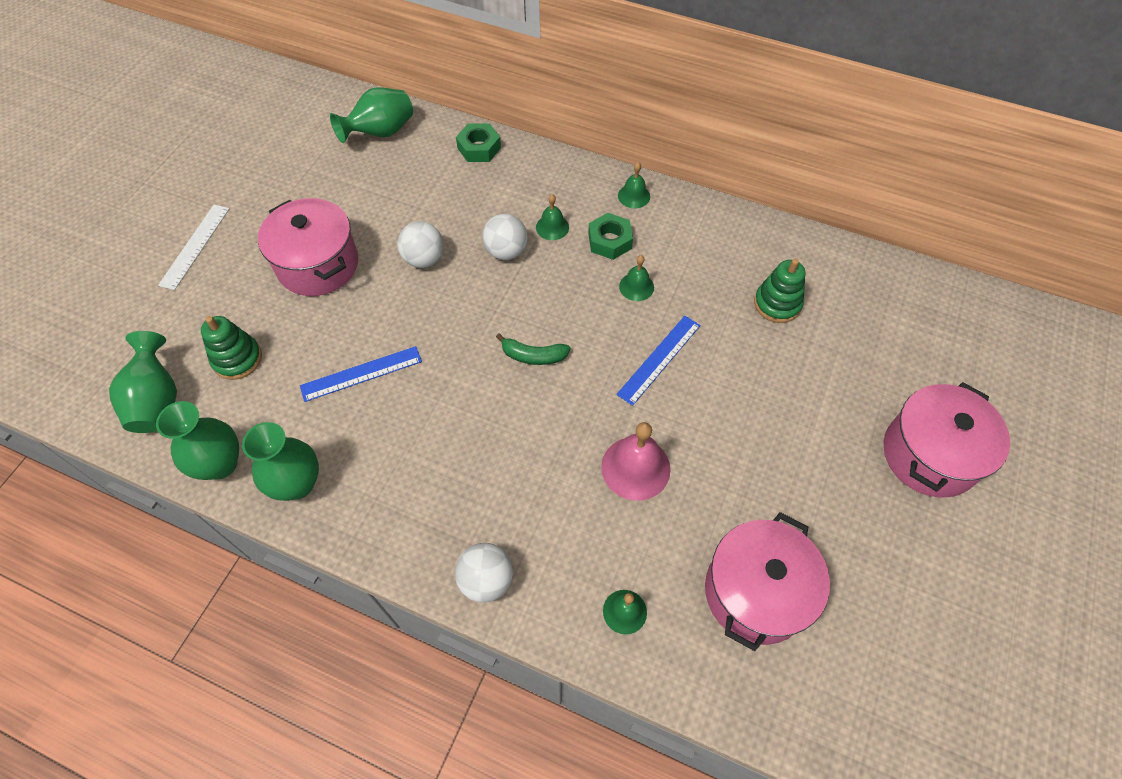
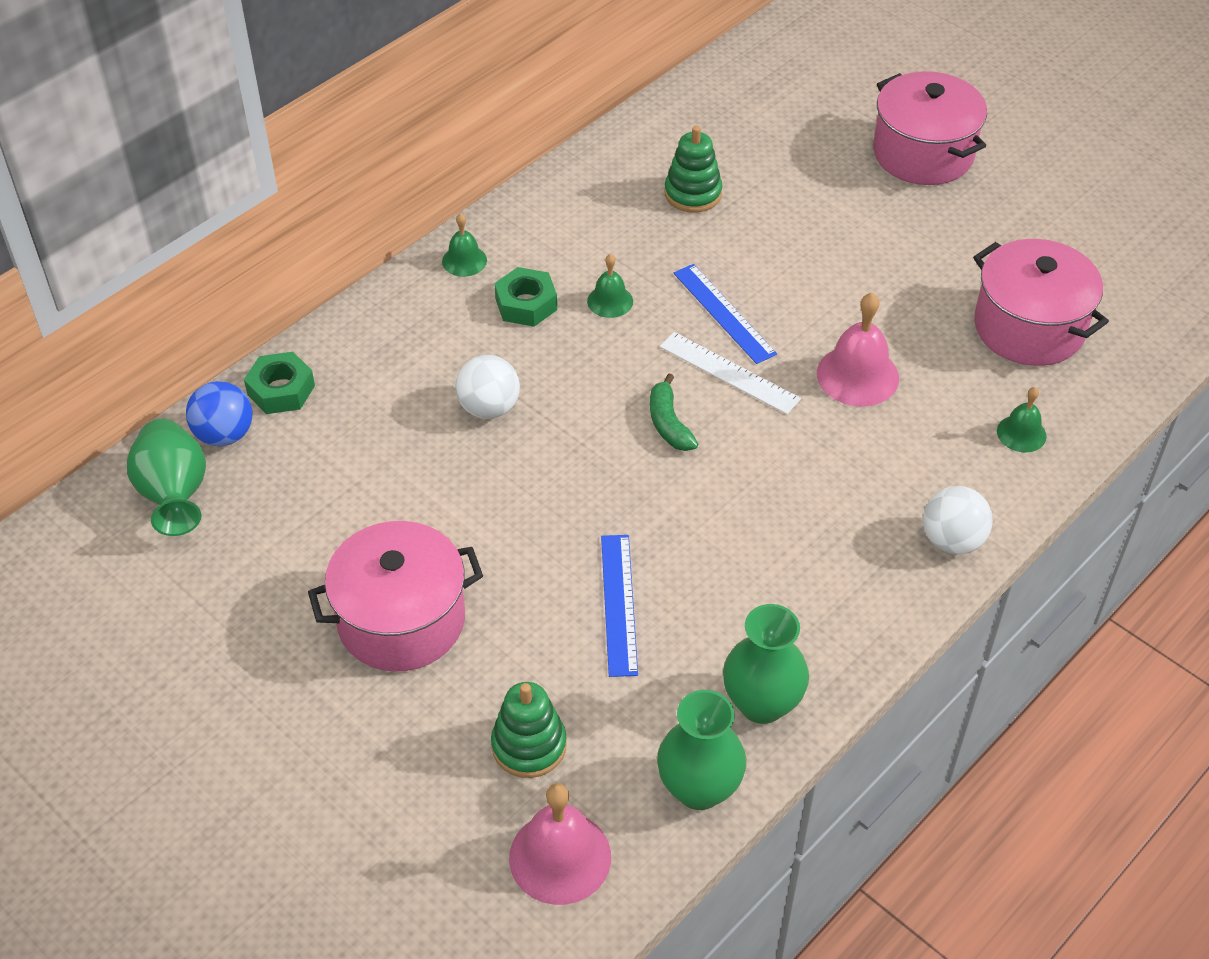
camera: 70 degrees left, 10 degrees down
green vase [109,331,177,433] -> pink bell [509,783,611,905]
white ruler [158,205,230,290] -> white ruler moved to [660,332,801,414]
white ball [397,221,444,268] -> none
green banana [496,334,570,365] -> green banana turned 135 degrees clockwise [650,373,698,451]
green bell [536,194,569,240] -> none
none -> blue ball [186,381,252,446]

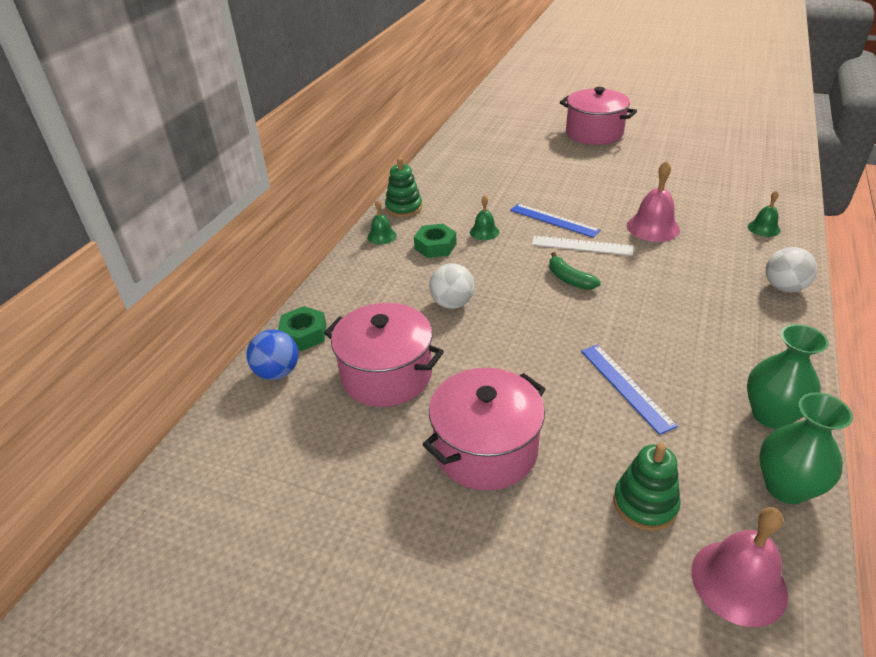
camera: 20 degrees left, 10 degrees down
green vase [127,419,206,536] -> none
green stacking toy [665,126,722,213] -> green stacking toy moved to [385,158,422,217]
pink pot [973,239,1109,366] -> pink pot moved to [324,303,444,407]

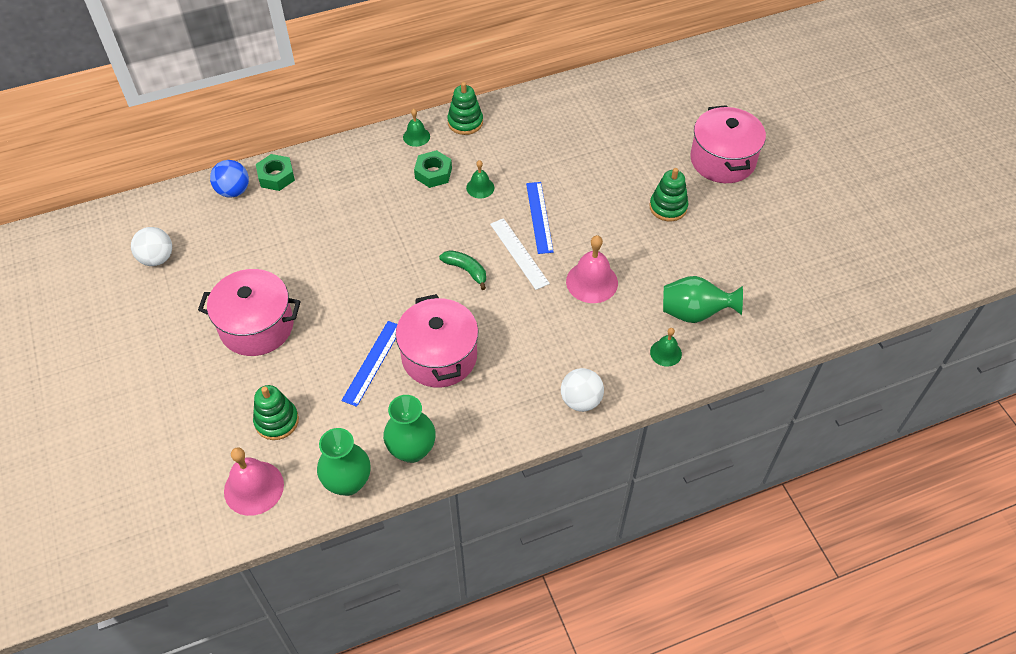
camera: 45 degrees right, 15 degrees up
pink pot [324,303,444,407] -> pink pot moved to [396,294,478,388]
white ball [429,263,475,309] -> white ball moved to [131,227,172,266]
green banana [549,252,601,290] -> green banana turned 120 degrees clockwise [439,250,486,290]
none -> green stacking toy [650,168,688,221]
none -> green vase [663,276,743,323]

